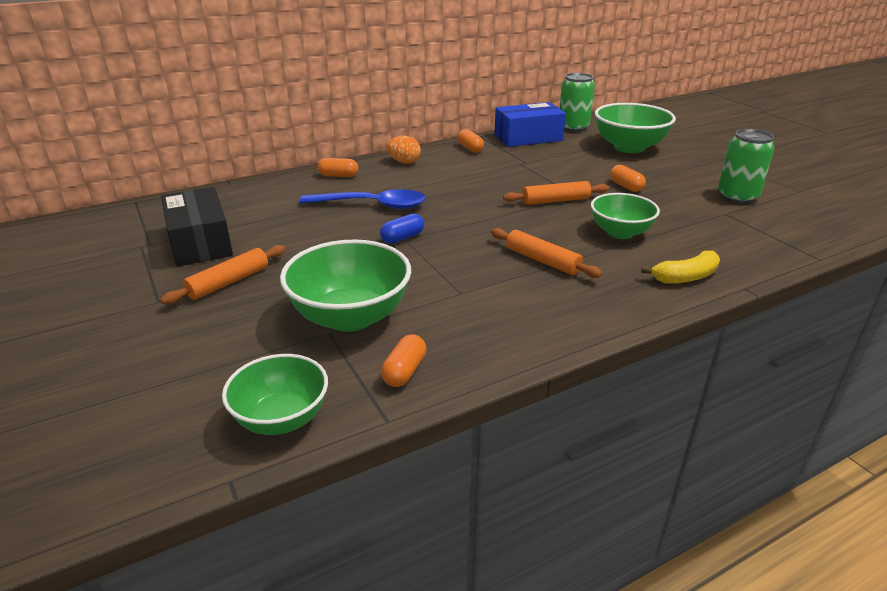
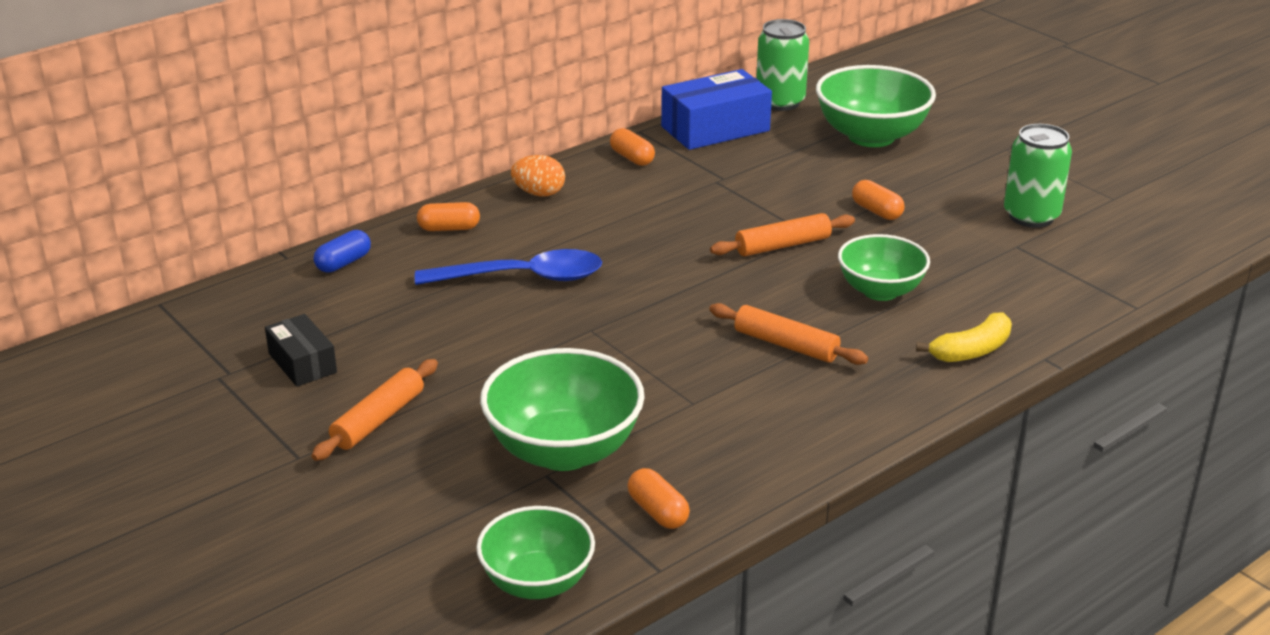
camera: 10 degrees left, 0 degrees up
black box [161,187,233,266] -> black box [265,314,337,387], size x0.59
blue capsule [380,213,424,244] -> blue capsule moved to [314,230,371,273]
orange capsule [381,334,426,387] -> orange capsule turned 45 degrees counterclockwise [627,468,690,529]

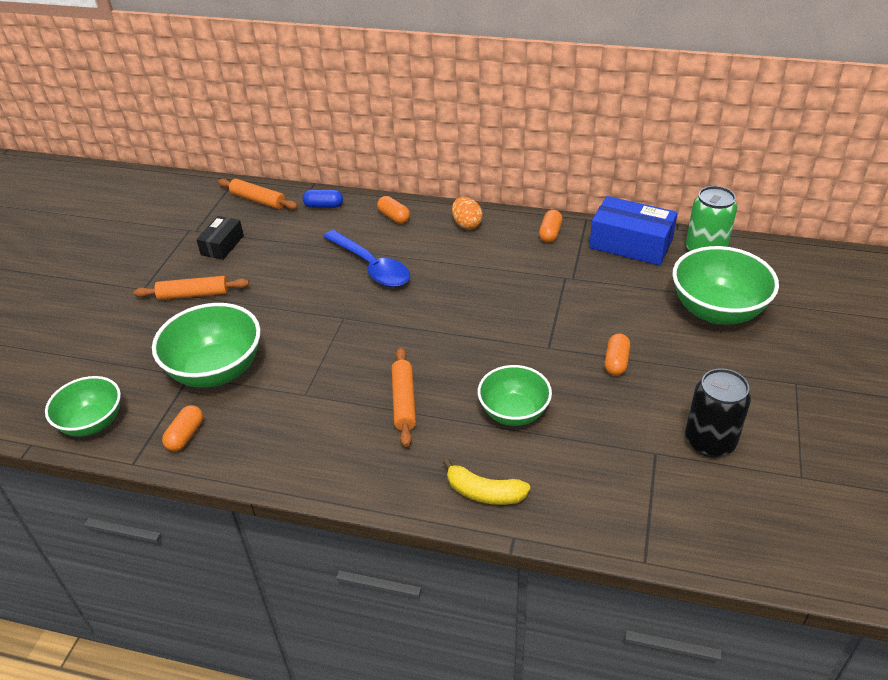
camera: 55 degrees right, 10 degrees up
orange rolling pin [710,213,855,256] -> orange rolling pin moved to [218,179,298,210]
green can [1004,124,1072,228] -> black can [685,368,751,458]

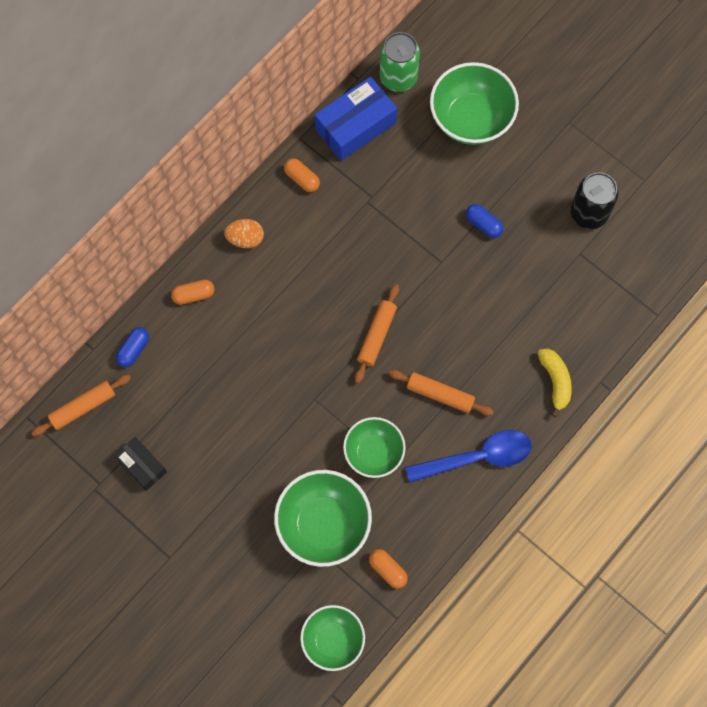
camera: 65 degrees left, 30 degrees up
orange rolling pin [134,276,249,300] -> orange rolling pin moved to [355,284,399,384]
blue spoon [323,230,410,287] -> blue spoon moved to [405,430,532,483]
yellow banana [443,458,530,505] -> yellow banana turned 60 degrees counterclockwise [537,349,572,417]
green bowl [478,365,552,426] -> green bowl moved to [343,417,406,478]
orange capsule [604,334,630,375] -> blue capsule [466,204,503,238]

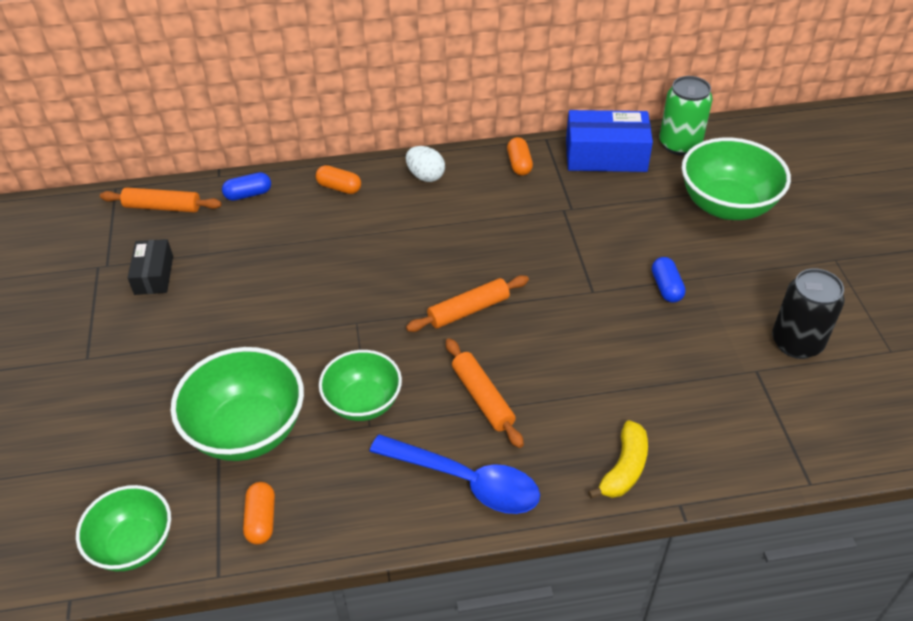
camera: 40 degrees right, 25 degrees down
orange egg [224,219,264,248] -> white egg [406,146,445,182]

